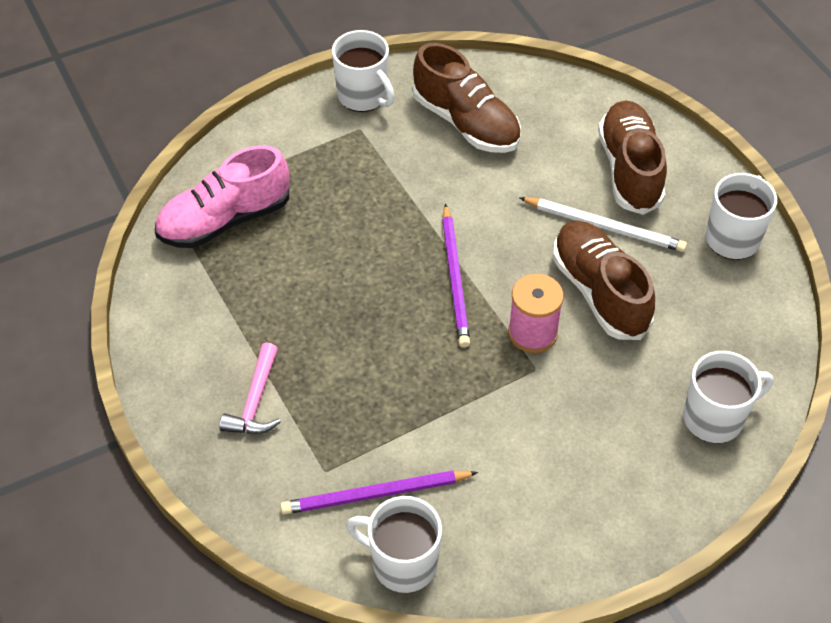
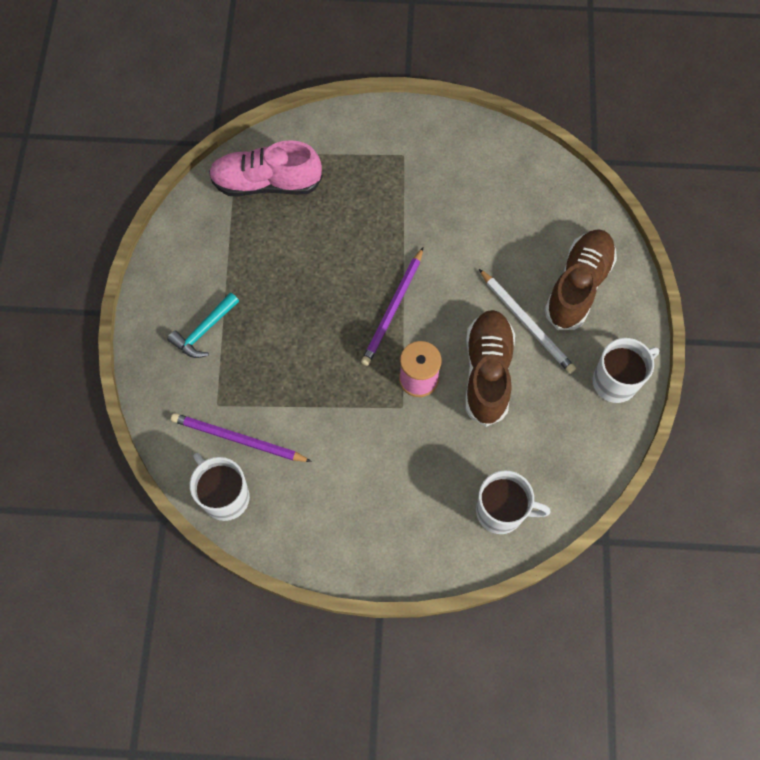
camera: 30 degrees right, 15 degrees up
pink hammer [219,342,281,434] -> turquoise hammer [167,292,239,358]
white mug [332,30,395,112] -> none
brown shoe [412,43,521,153] -> none

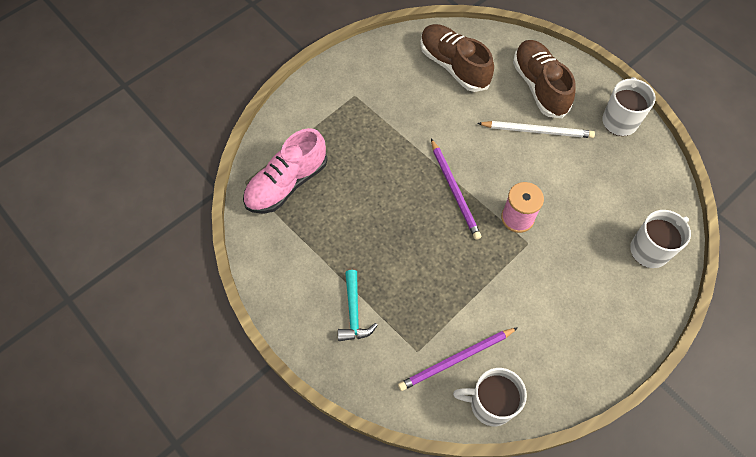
camera: 45 degrees left, 5 degrees down
brown shoe [465,310,515,427] -> brown shoe moved to [420,24,494,92]

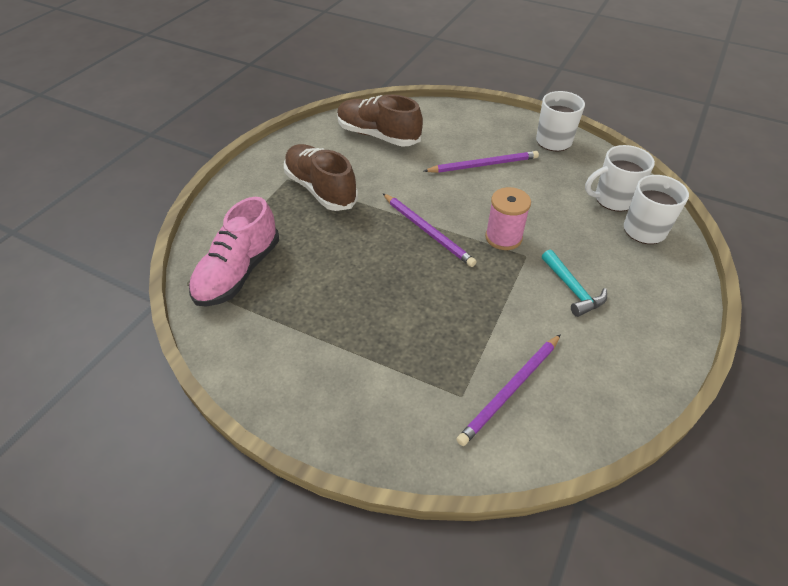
camera: 20 degrees left, 15 degrees down
turquoise hammer [338,270,378,341] -> turquoise hammer moved to [542,250,607,317]
white mug [453,368,527,426] -> white mug moved to [585,145,655,212]
white pencil [477,121,595,138] -> purple pencil [424,151,539,173]
brown shoe [513,40,576,118] -> brown shoe moved to [284,144,358,211]

